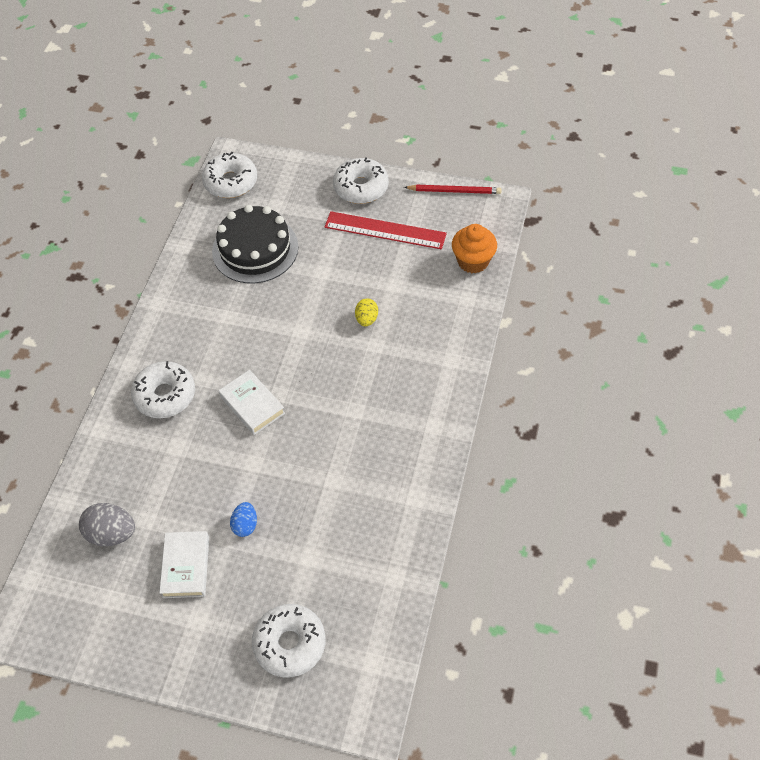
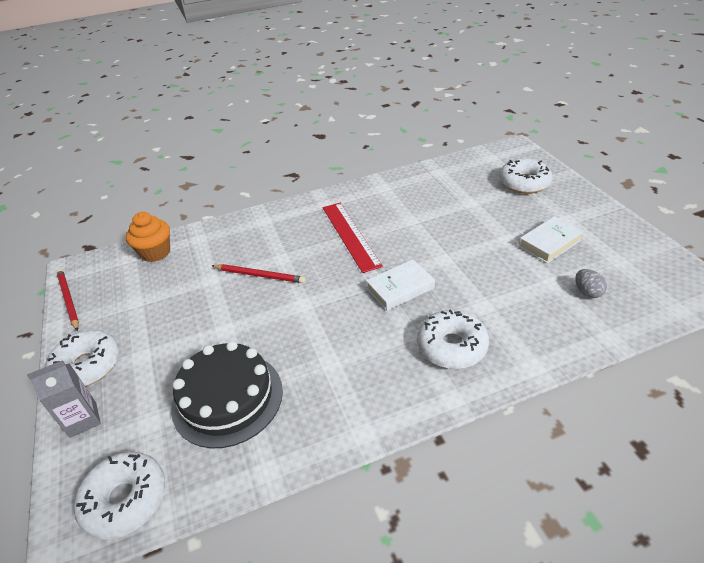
camera: 125 degrees left, 15 degrees down
grey egg [79,503,135,546] -> grey egg [575,269,607,298], size x0.62
white book [219,370,285,435] -> white book turned 45 degrees clockwise [366,259,435,311]
blue egg [230,502,257,537] -> none
red ruler [325,211,447,249] -> red ruler moved to [323,203,383,273]
yellow egg [355,298,378,326] -> red pencil [212,264,306,283]
none -> grey carton [27,360,101,438]

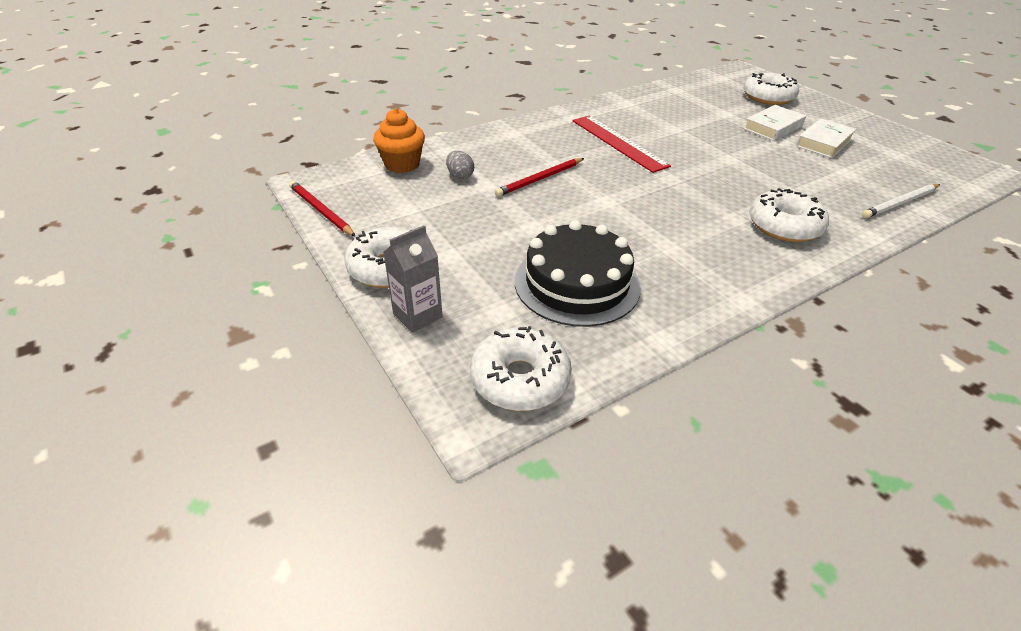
camera: 15 degrees left, 0 degrees up
red pencil [212,264,306,283] -> red pencil turned 135 degrees clockwise [495,158,584,197]
white book [366,259,435,311] -> white book moved to [744,105,806,141]
grey egg [575,269,607,298] -> grey egg moved to [446,151,474,179]
none -> white pencil [862,184,940,218]

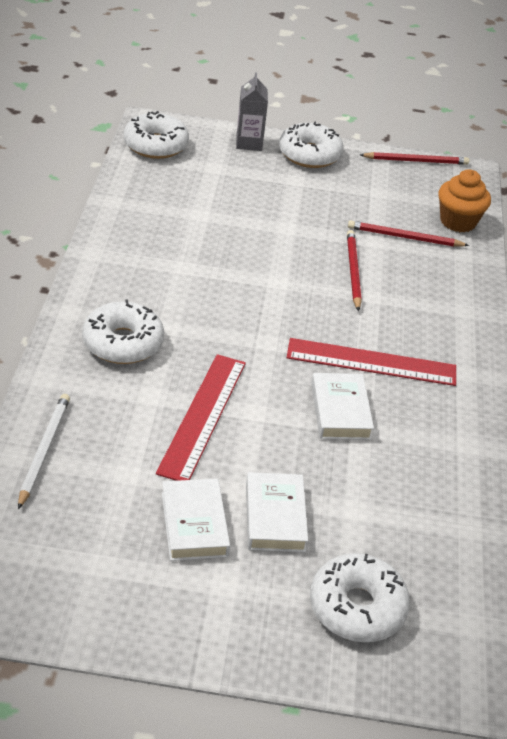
camera: 125 degrees right, 0 degrees up
grey egg [446,151,474,179] -> red pencil [348,220,469,247]
black cake [515,220,641,327] -> none
none -> red ruler [156,354,246,481]
none -> white book [311,373,374,440]

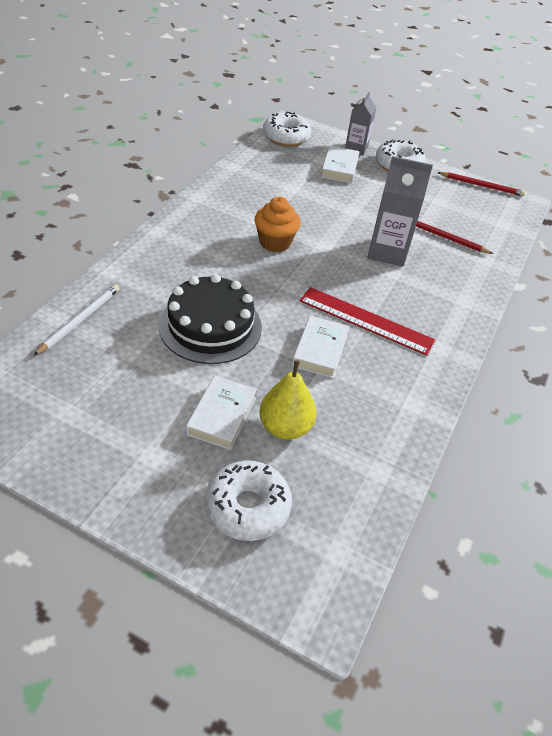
camera: 20 degrees right, 5 degrees up
white donut [82,300,164,364] -> none
red ruler [156,354,246,481] -> black cake [159,274,262,364]
white book [162,478,230,561] -> white book moved to [321,146,359,183]
red pencil [347,230,362,311] -> grey carton [367,156,433,267]
orange cupcake [439,169,491,233] -> orange cupcake moved to [255,197,301,252]
none -> yellow pear [259,360,317,440]

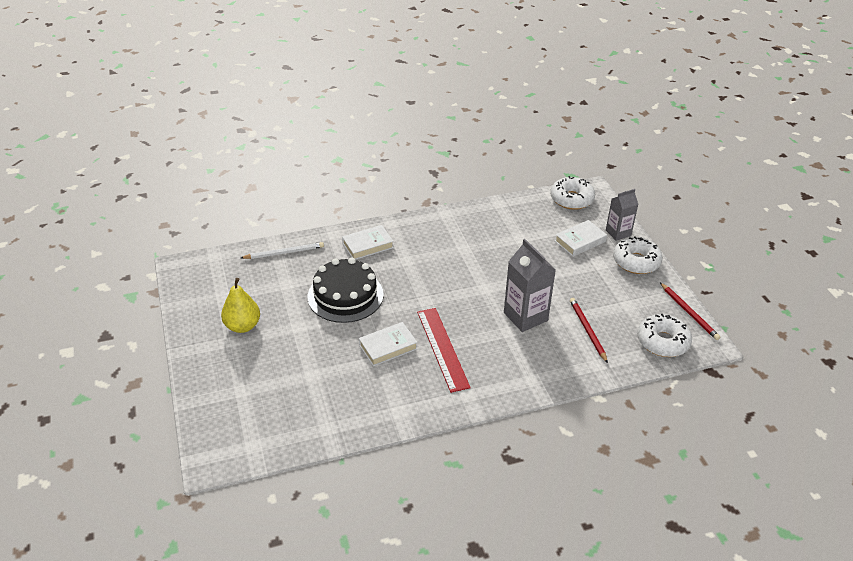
camera: 50 degrees right, 5 degrees down
white book [186,376,257,450] -> white book moved to [342,225,394,260]
white donut [205,460,292,541] -> white donut moved to [637,314,692,357]
orange cupcake [255,197,301,252] -> none
yellow pear [259,360,317,440] -> yellow pear moved to [221,278,260,333]

